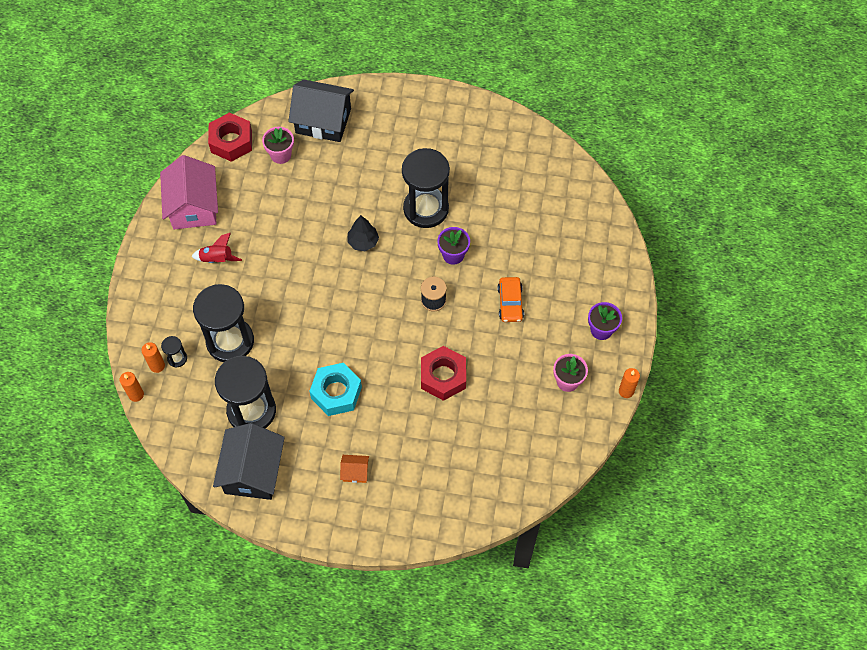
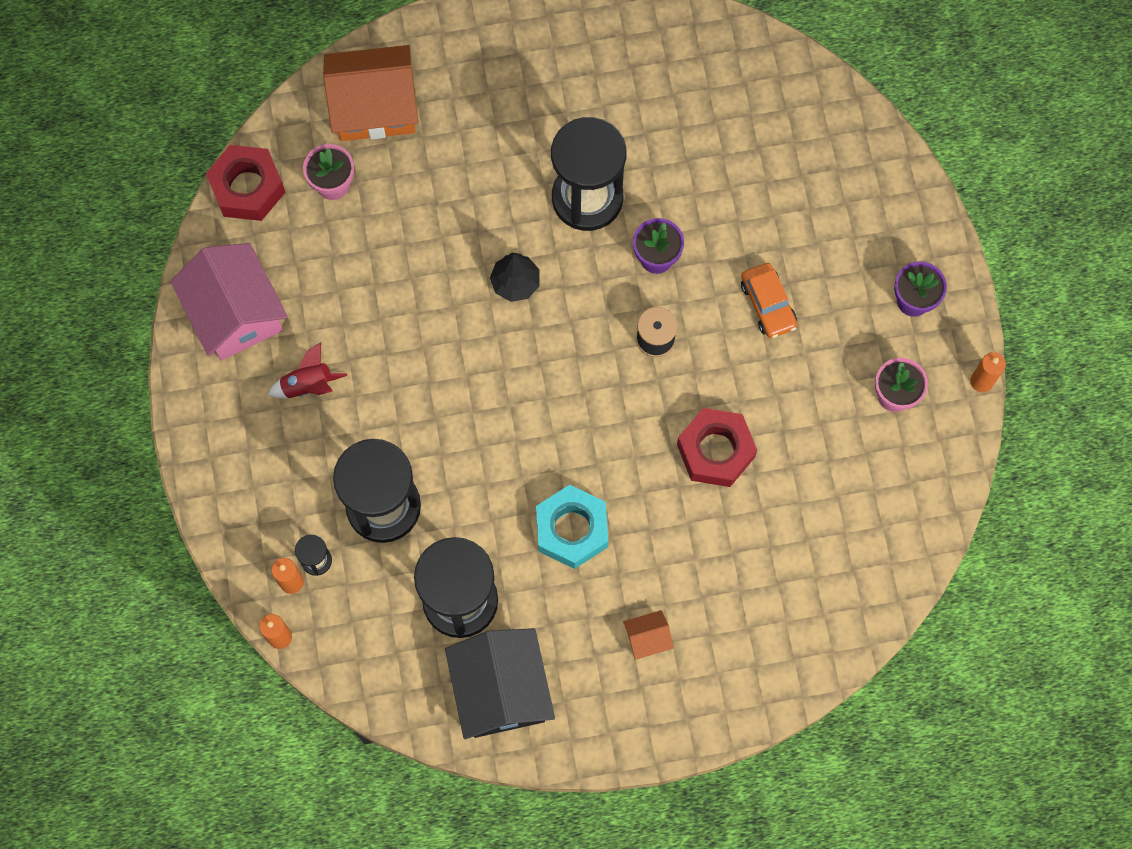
camera: 20 degrees left, 10 degrees up
black house [288,79,354,142] -> orange house [323,45,418,141]

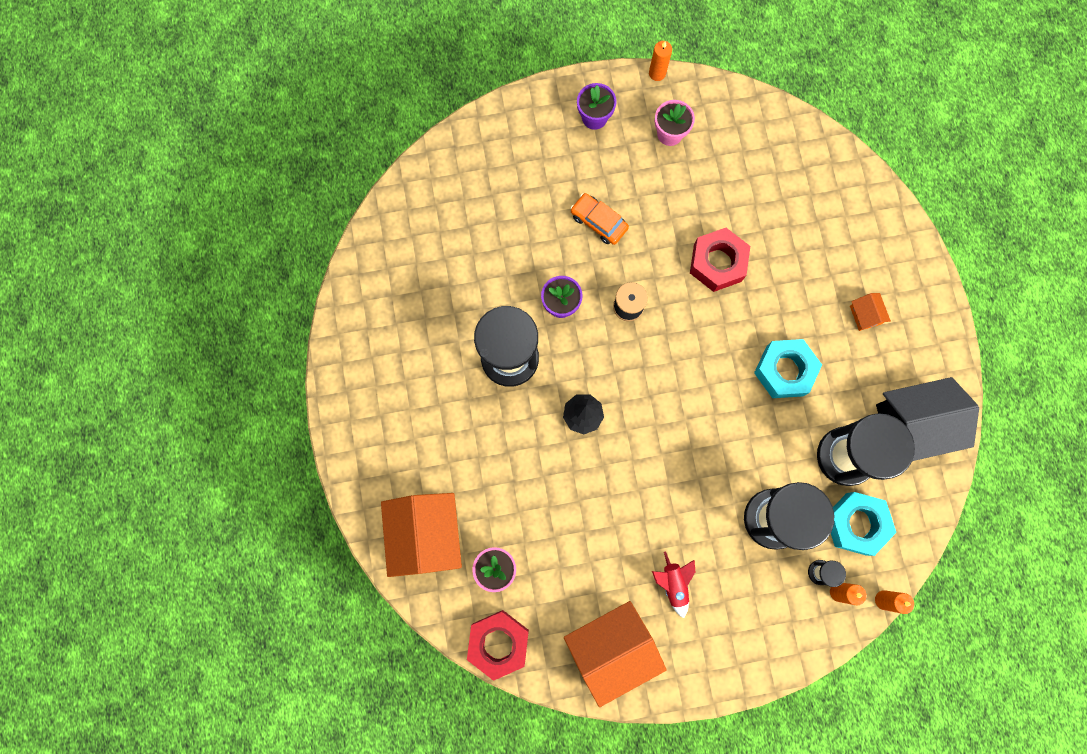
camera: 90 degrees left, 5 degrees up
pink house [170,243,288,361] -> orange house [564,601,667,707]
orange car [741,263,798,338] -> orange car turned 120 degrees counterclockwise [570,193,629,245]
none -> turquoise nut [831,492,896,556]

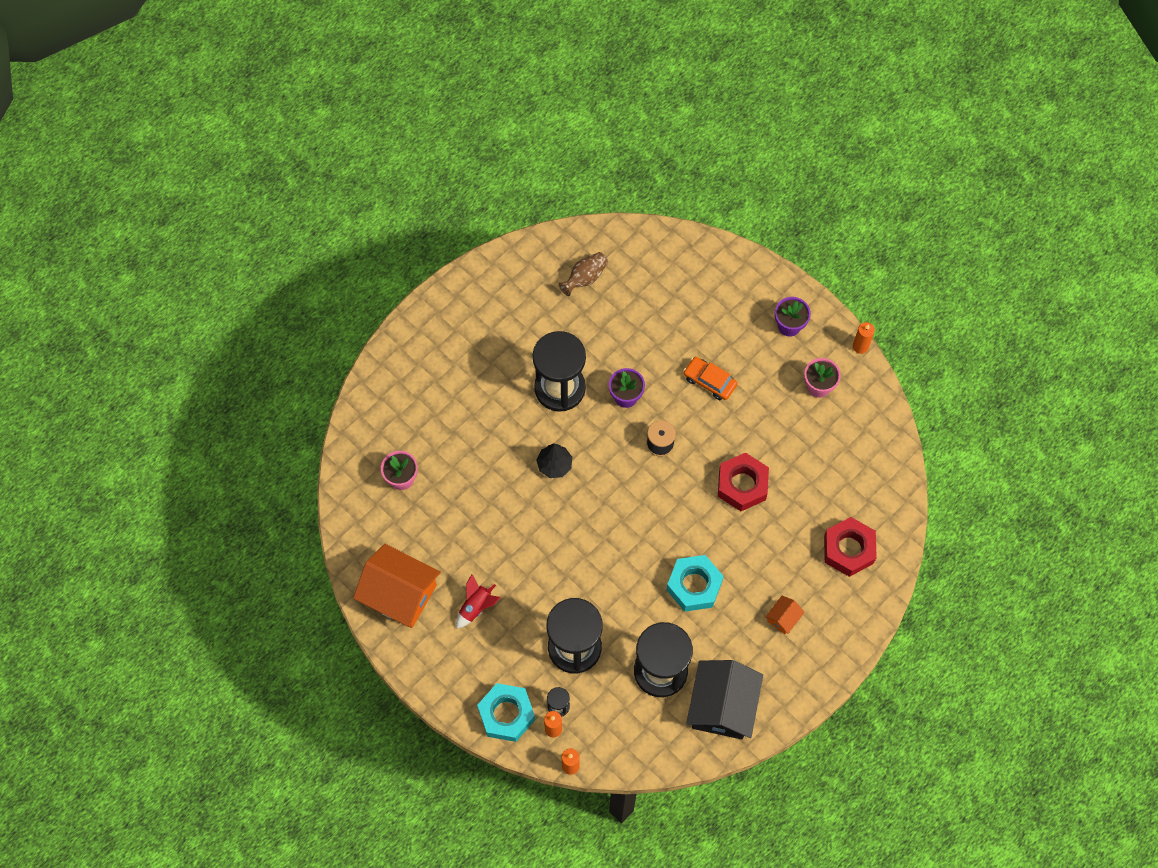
camera: 55 degrees right, 10 degrees down
orange house [381,493,462,577] -> none
red nut [467,610,529,681] -> red nut moved to [824,517,877,577]
orange car [570,193,629,245] -> orange car turned 60 degrees counterclockwise [683,357,737,400]
turquoise nut [831,492,896,556] -> turquoise nut moved to [477,683,535,742]
black house [876,377,979,461] -> black house turned 60 degrees clockwise [686,660,763,739]
none -> brown vase [559,252,608,296]

